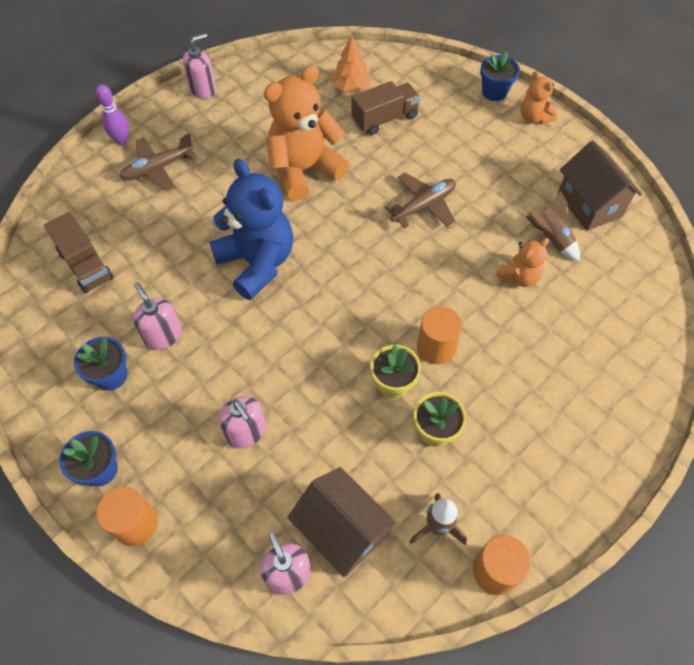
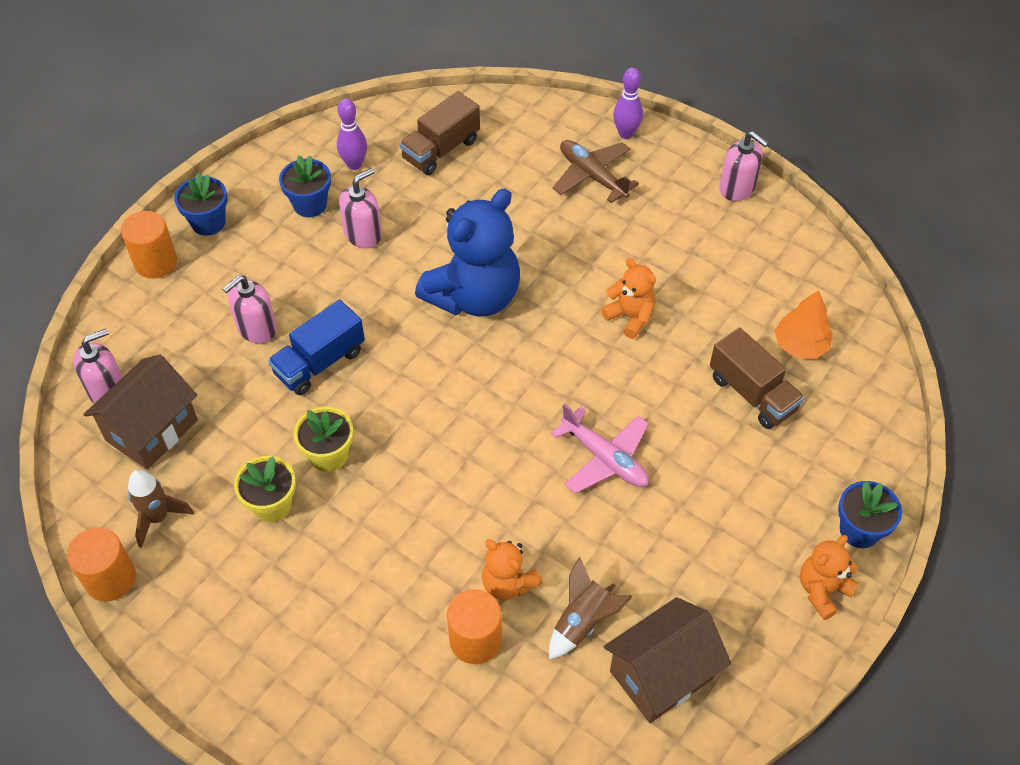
camera: 80 degrees right, 5 degrees down
orange teddy bear [264,65,349,201] -> orange teddy bear [601,258,656,339], size x0.50
brown plane [385,173,456,228] -> pink plane [551,403,649,494]
orange cylinder [417,306,462,364] -> orange cylinder moved to [447,589,502,664]
none -> blue truck [268,299,365,395]
none -> purple bowling pin [337,99,367,170]

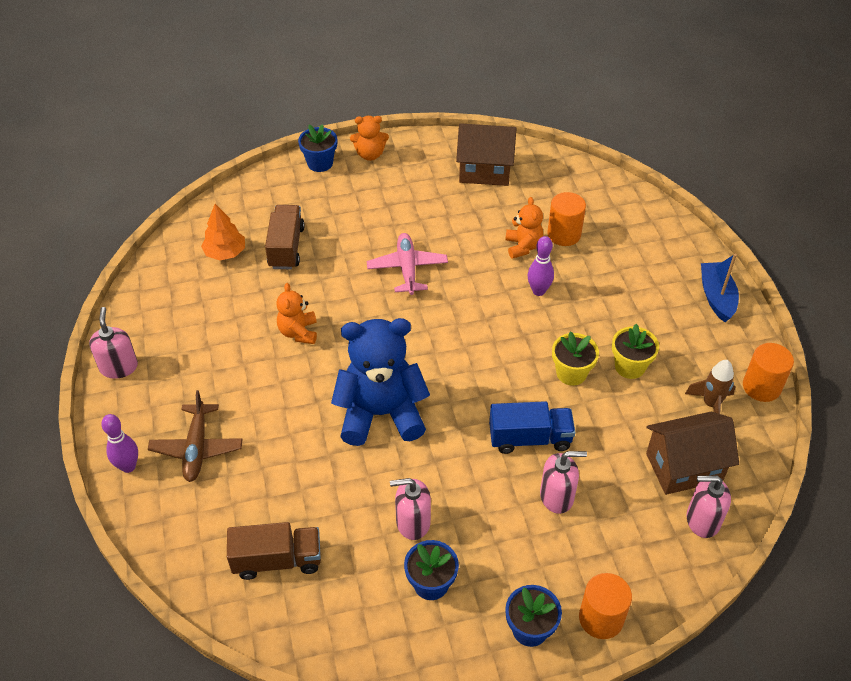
camera: 140 degrees left, 5 degrees down
purple bowling pin [337,99,367,170] -> purple bowling pin moved to [528,236,554,296]
brown rocket [549,557,633,659] -> none
none -> blue boat [701,254,739,322]

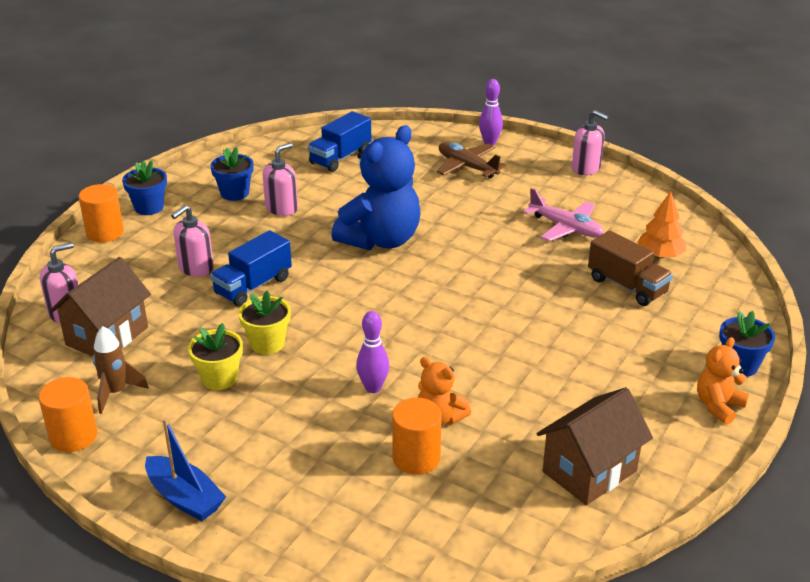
camera: 135 degrees right, 15 degrees down
brown truck [227,522,321,580] -> blue truck [308,111,372,172]
orange teddy bear [276,283,317,344] -> none
pink plane [367,233,448,295] -> pink plane moved to [523,188,604,241]

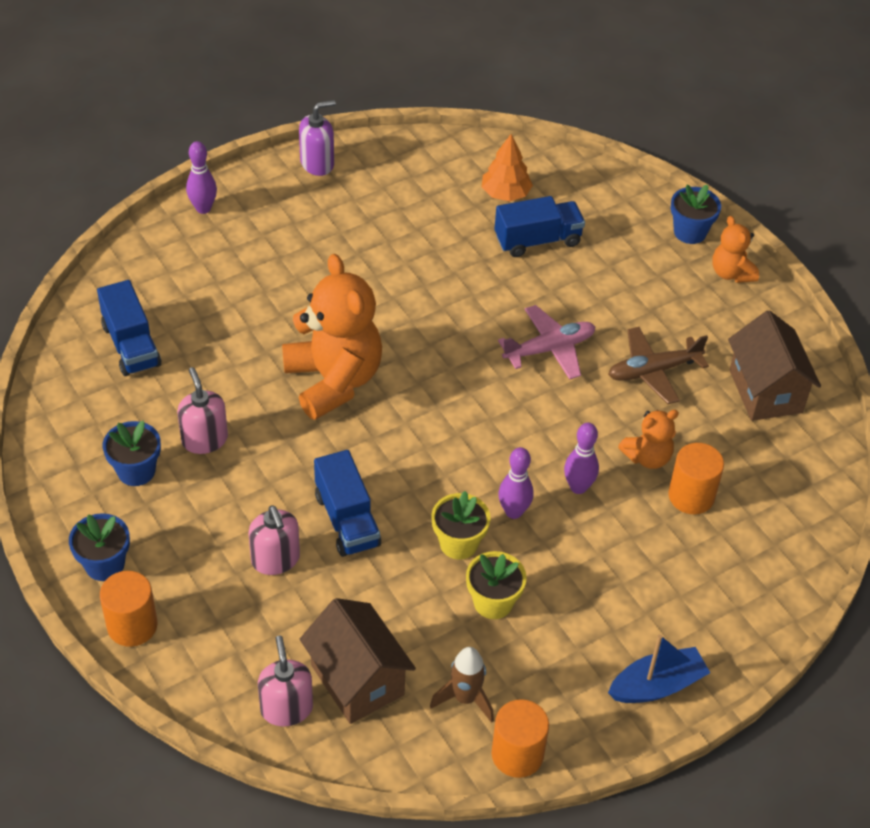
camera: 65 degrees left, 15 degrees up
blue teddy bear [331,125,421,250] -> orange teddy bear [282,254,382,420]
brown plane [437,142,507,178] -> brown plane moved to [608,327,709,404]
pink plane [523,188,604,241] -> pink plane moved to [498,305,595,380]
pink soap dispenser [572,110,609,175] -> purple soap dispenser [299,100,336,176]
brown truck [588,230,673,306] -> blue truck [494,196,585,257]
none -> purple bowling pin [498,447,533,519]

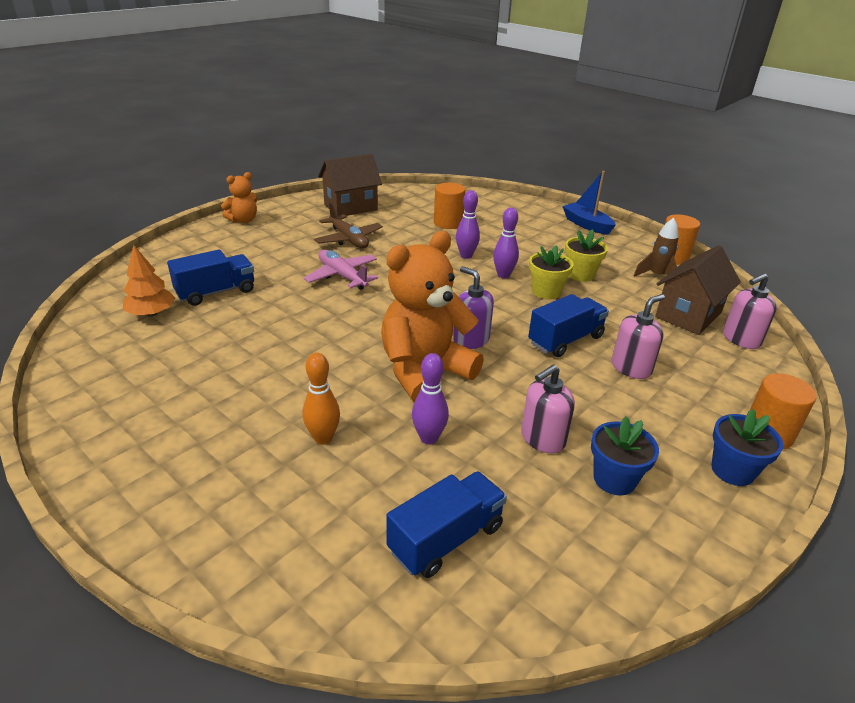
camera: 105 degrees left, 15 degrees down
purple bowling pin [186,141,217,214] -> purple bowling pin moved to [412,353,449,444]
purple soap dispenser [299,100,336,176] -> purple soap dispenser moved to [453,266,494,349]
blue truck [494,196,585,257] -> blue truck turned 90 degrees clockwise [167,249,254,306]
orange teddy bear [618,410,679,469] -> none
blue flower pot [671,185,721,244] -> none
none -> orange bowling pin [303,353,340,445]

